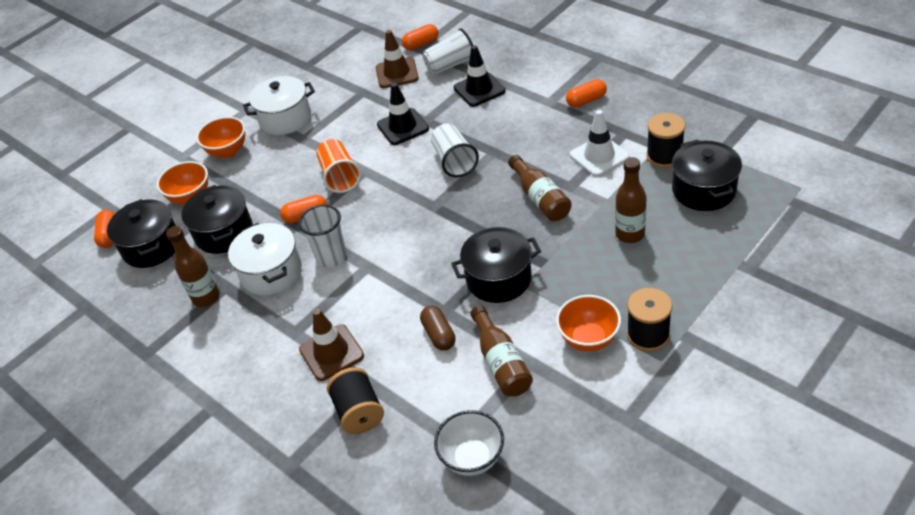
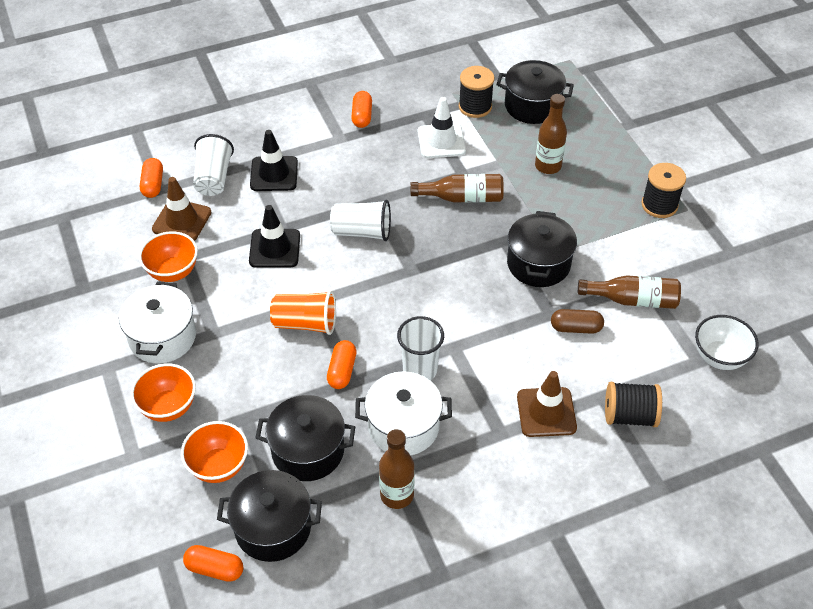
camera: 70 degrees left, 5 degrees up
orange bowl [556,295,621,352] -> orange bowl moved to [139,231,198,282]

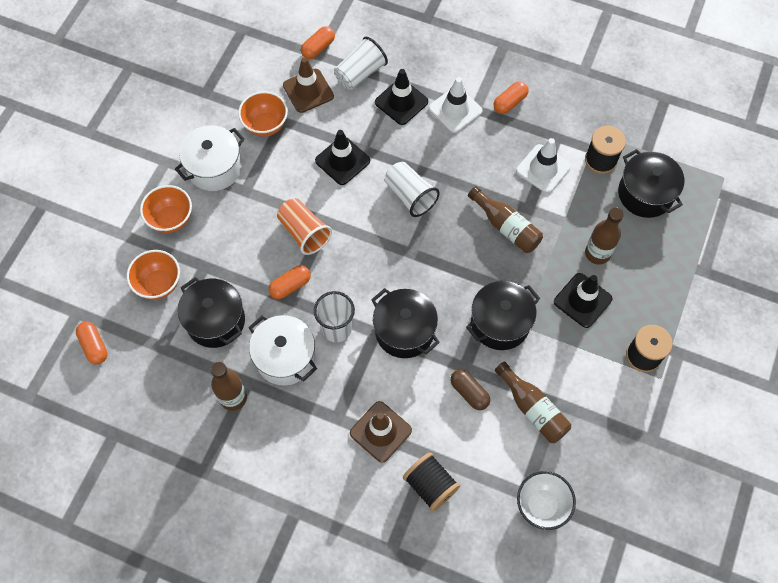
camera: 45 degrees right, 15 degrees up
black pot [217,470,322,562] -> black pot moved to [371,288,440,358]
none -> white traffic cone [429,77,483,133]
none -> black traffic cone [554,273,612,328]

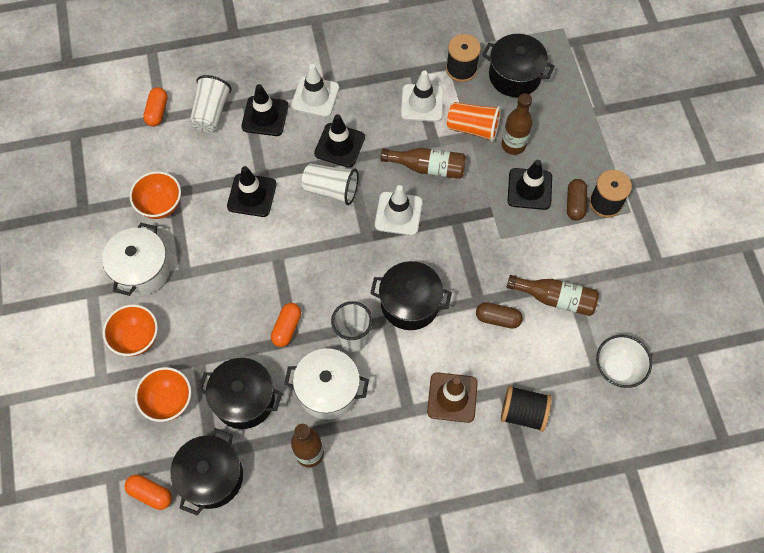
camera: 35 degrees left, 0 degrees up
orange cup [277,198,332,255] -> orange cup moved to [447,102,501,142]
brown traffic cone [283,57,334,113] -> none
black pot [466,281,540,350] -> black pot moved to [170,428,243,515]
orange capsule [494,81,529,114] -> none
none -> black traffic cone [314,114,365,168]
none -> white traffic cone [375,185,423,236]
none -> brown capsule [567,179,587,221]

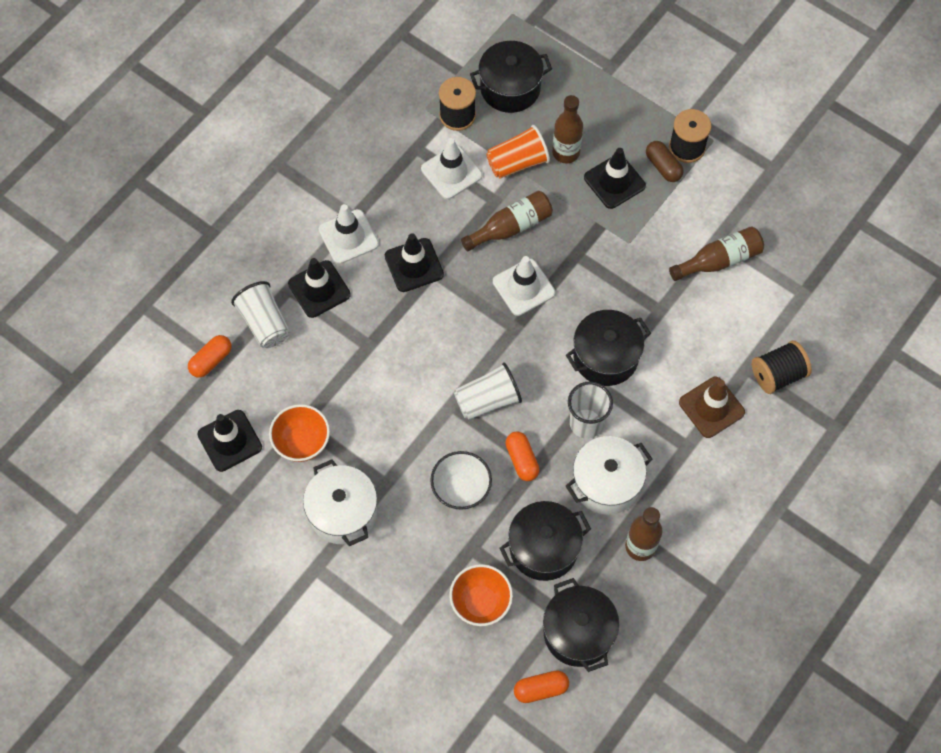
camera: 40 degrees left, 0 degrees up
orange bowl [103,304,158,356] -> none
orange capsule [143,87,168,127] -> orange capsule turned 75 degrees clockwise [188,335,231,378]
black traffic cone [227,166,277,217] -> black traffic cone moved to [197,410,262,472]
white cup [302,163,359,205] -> white cup moved to [454,363,522,420]
brown capsule [476,302,523,329] -> none
white bowl [596,335,652,388] -> white bowl moved to [430,451,492,510]

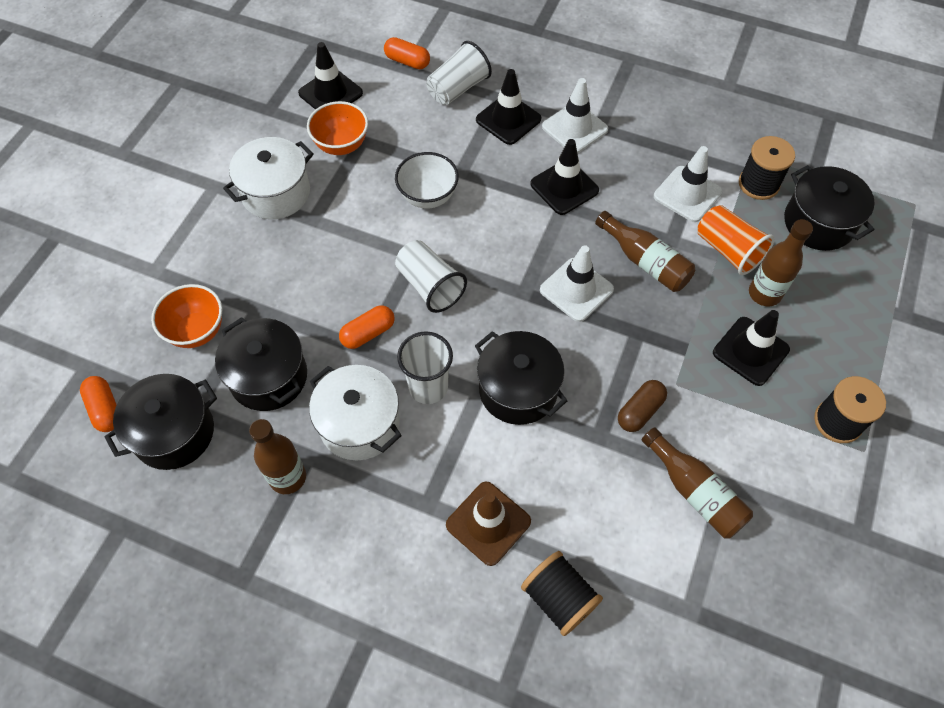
camera: 75 degrees right, 5 degrees down
white bowl [430,451,492,510] -> white bowl moved to [395,152,459,208]
brown capsule [646,141,684,182] -> brown capsule moved to [618,380,667,432]

